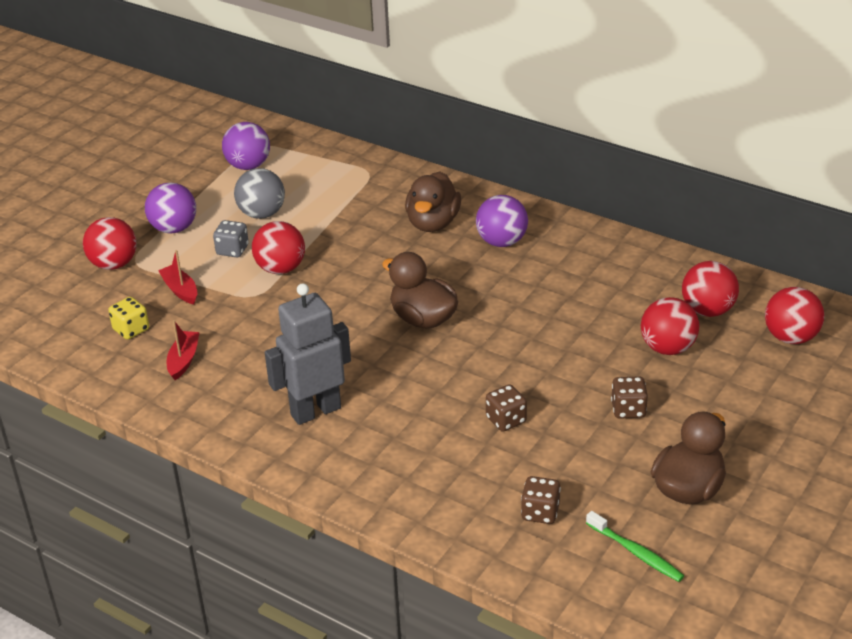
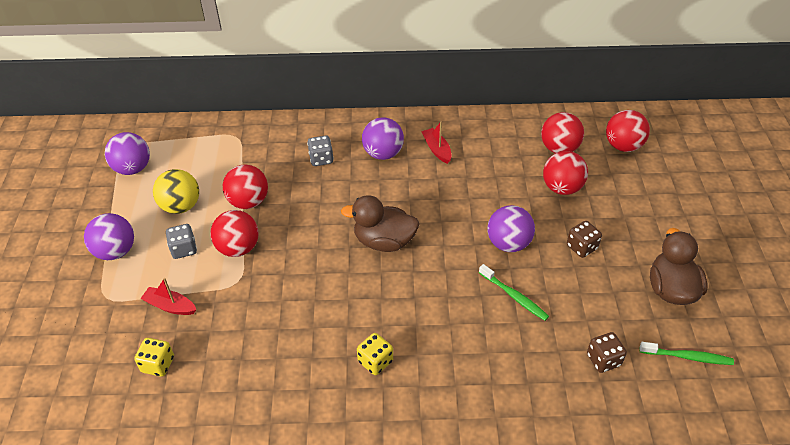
camera: 35 degrees left, 10 degrees up
red ball [83,217,137,270] -> red ball moved to [223,165,268,209]
red boat [167,320,200,380] -> red boat moved to [421,121,452,164]
grey ball [234,168,285,219] -> yellow ball [153,169,199,214]
grey robot [265,283,351,425] -> yellow dice [357,333,393,375]
brown duck [405,171,461,232] -> grey dice [307,135,334,166]
brown dice [486,384,527,432] -> green toothbrush [479,264,549,321]
none -> purple ball [487,205,535,252]

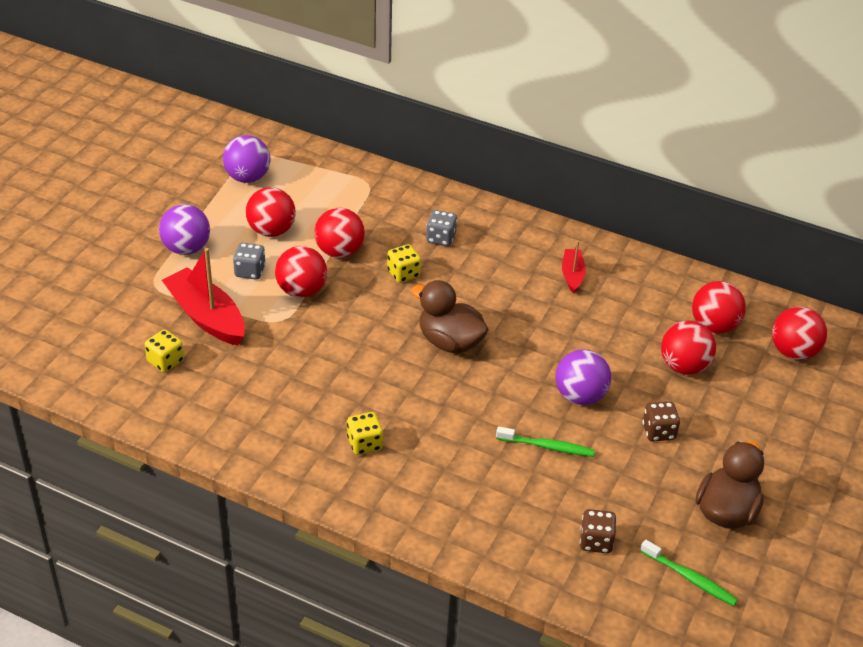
camera: 25 degrees right, 5 degrees down
red boat [140,278,196,315] -> red boat [162,248,245,345], size x1.86
yellow ball [153,169,199,214] -> red ball [246,187,296,237]
purple ball [362,117,404,160] -> none
green toothbrush [479,264,549,321] -> green toothbrush turned 60 degrees counterclockwise [496,426,595,457]
none -> yellow dice [387,244,421,283]

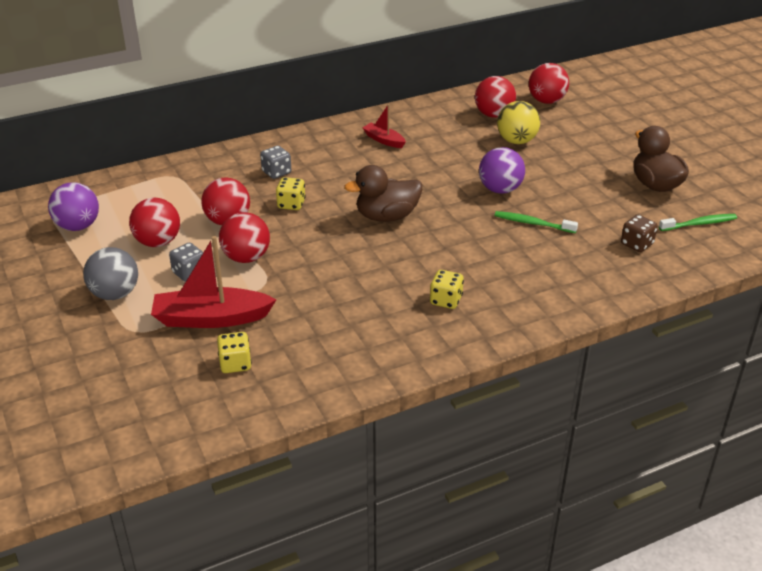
camera: 50 degrees left, 5 degrees down
purple ball [159,204,210,255] -> grey ball [83,247,138,300]
green toothbrush [496,426,595,457] -> green toothbrush turned 120 degrees counterclockwise [494,211,578,233]
brown dice [642,401,680,442] -> none
red ball [661,321,716,375] -> yellow ball [497,101,540,144]

